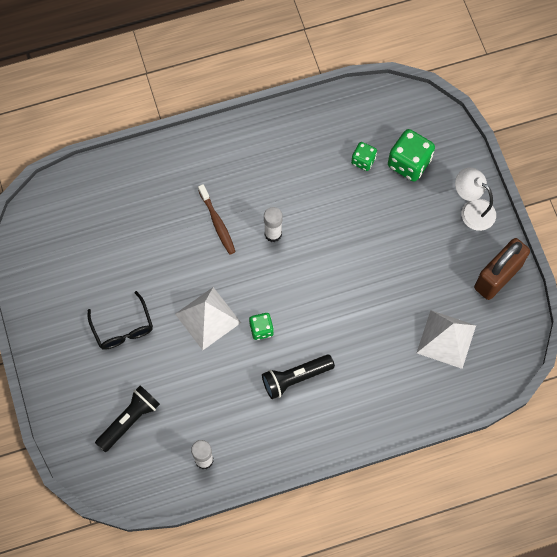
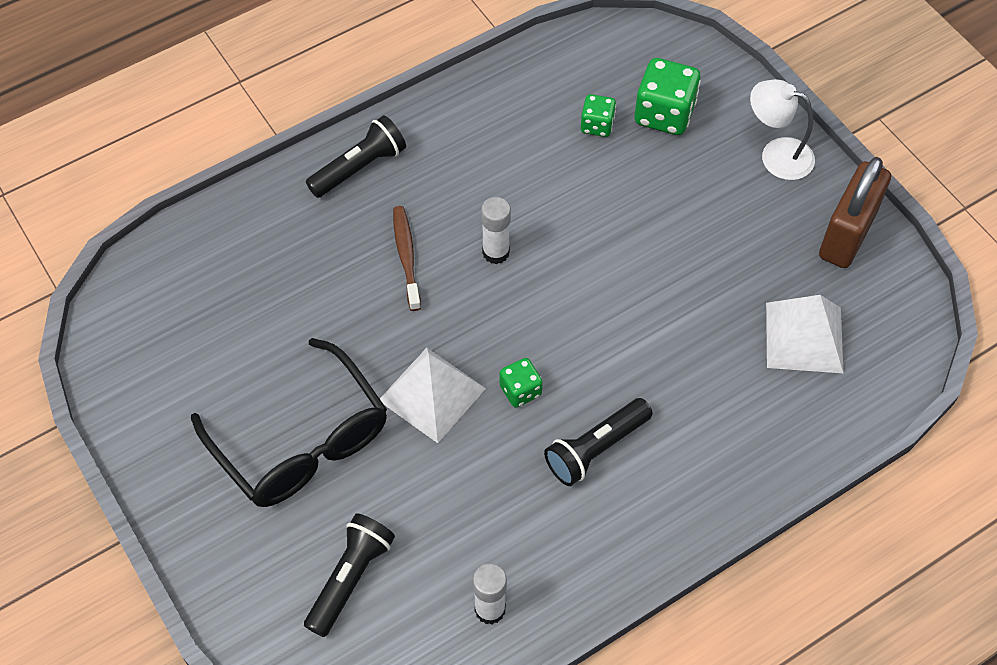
camera: 15 degrees left, 10 degrees down
black glasses [88,291,153,350] -> black glasses [191,338,387,507], size x1.73
brown toothbrush [198,184,236,255] -> brown toothbrush turned 150 degrees counterclockwise [393,206,421,311]
none -> black flashlight [306,115,406,198]

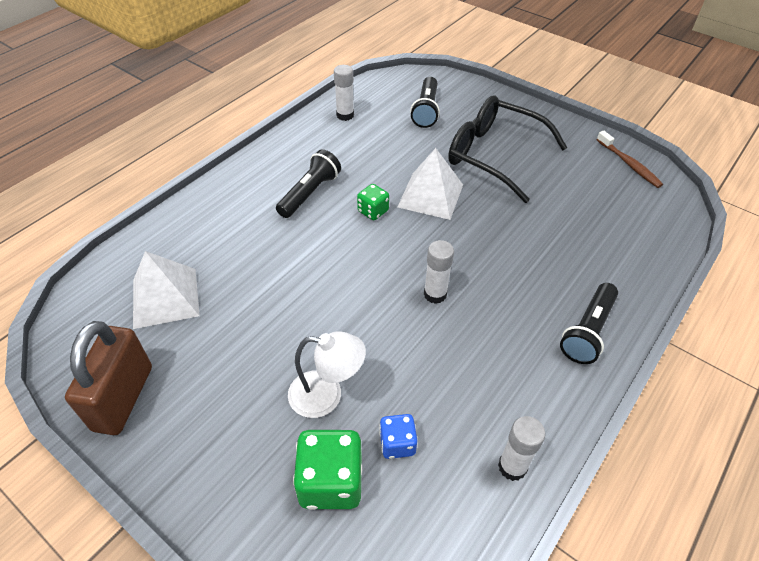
camera: 160 degrees right, 10 degrees down
brown toothbrush [393,206,421,311] -> brown toothbrush moved to [596,131,663,188]
green dice [581,94,616,137] -> blue dice [379,414,418,459]
white lamp [750,79,815,180] -> white lamp moved to [288,331,366,418]
none -> white glue stick [498,416,545,481]

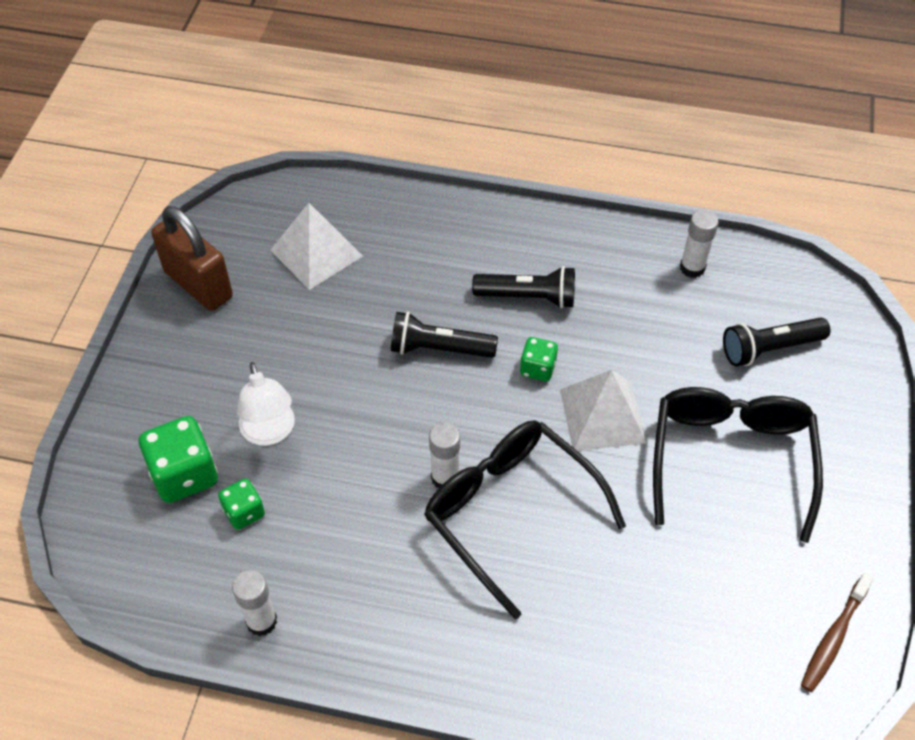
camera: 65 degrees right, 5 degrees up
brown padlock [65,321,152,435] -> brown padlock turned 60 degrees clockwise [151,206,233,311]
blue dice [379,414,418,459] -> green dice [218,478,265,530]
black flashlight [560,283,618,364] -> black flashlight moved to [391,312,498,358]
none -> black glasses [424,420,626,619]

